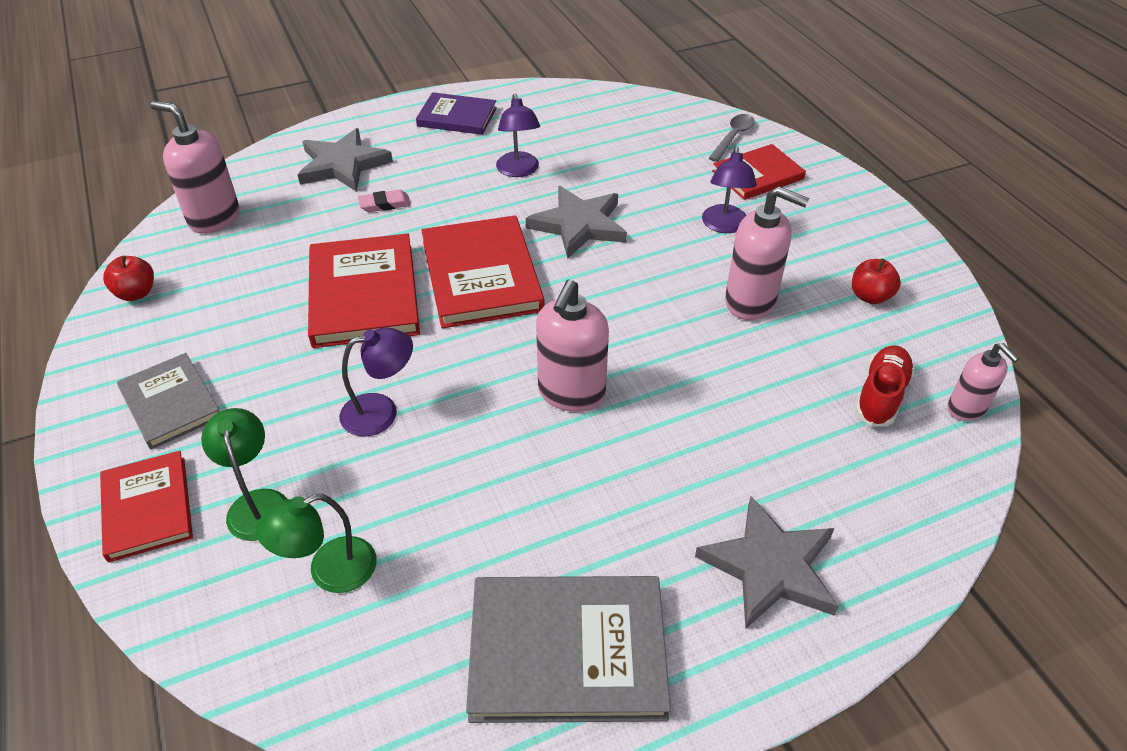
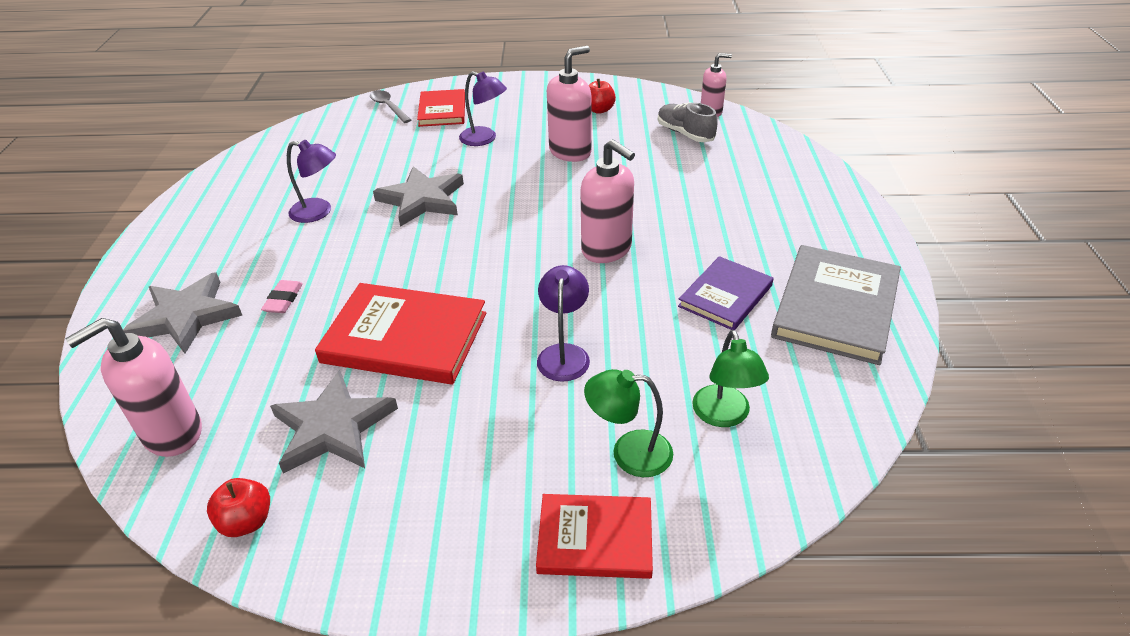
camera: 65 degrees left, 5 degrees down
grey book [117,353,219,450] -> none
purple book [416,92,497,135] -> purple book moved to [678,256,773,330]
red book [421,215,545,328] -> none
grey star [695,496,839,629] -> grey star moved to [270,370,398,473]
red shoe [855,345,915,427] -> grey shoe [658,103,718,142]

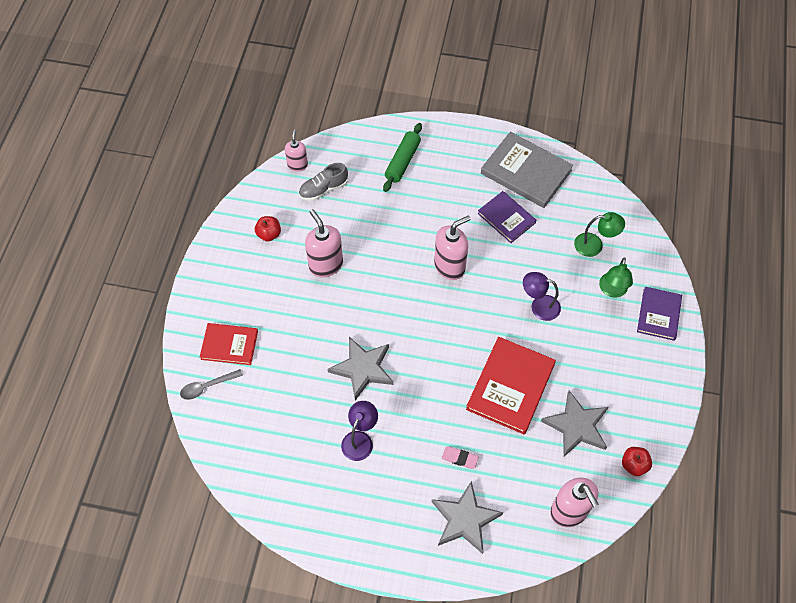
camera: 80 degrees left, 20 degrees up
purple lamp [459,71,507,146] -> none
red book [536,494,653,579] -> purple book [637,287,682,341]
none -> green rolling pin [383,123,422,192]

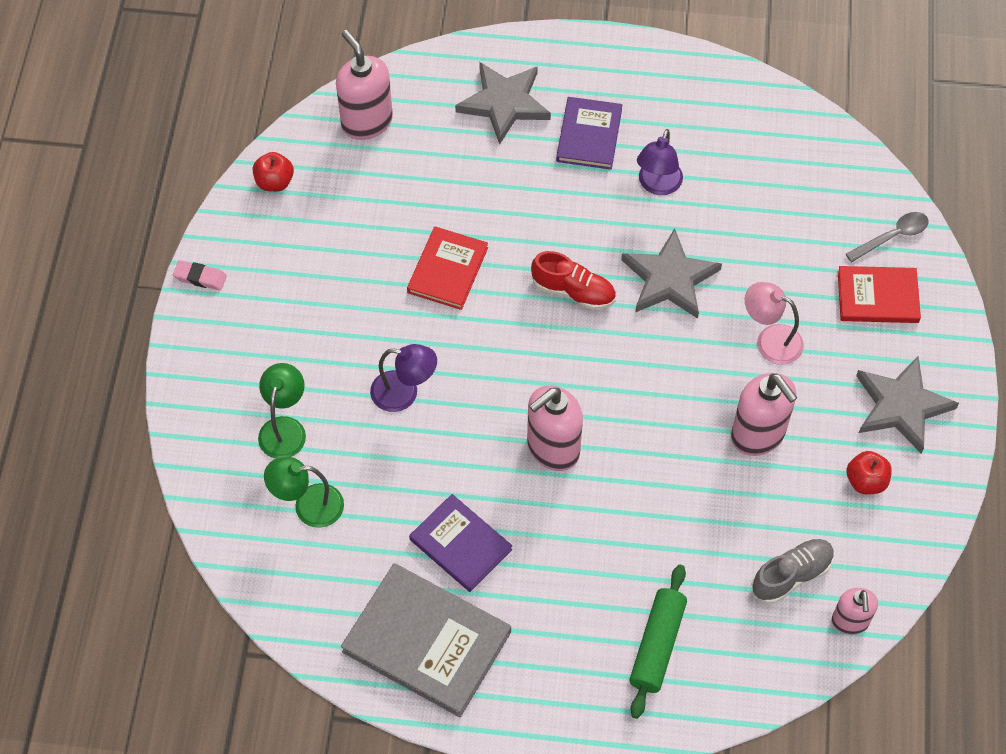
camera: 175 degrees right, 0 degrees up
pink eraser [442,447,479,469] -> pink eraser moved to [173,260,227,290]
red book [466,337,556,435] -> red book [407,226,488,310], size x0.62
grey star [541,390,608,457] -> grey star moved to [856,356,959,454]
purple book [637,287,682,341] -> purple book moved to [556,97,622,170]
none -> red shoe [531,251,616,310]
none -> pink lamp [745,282,804,365]

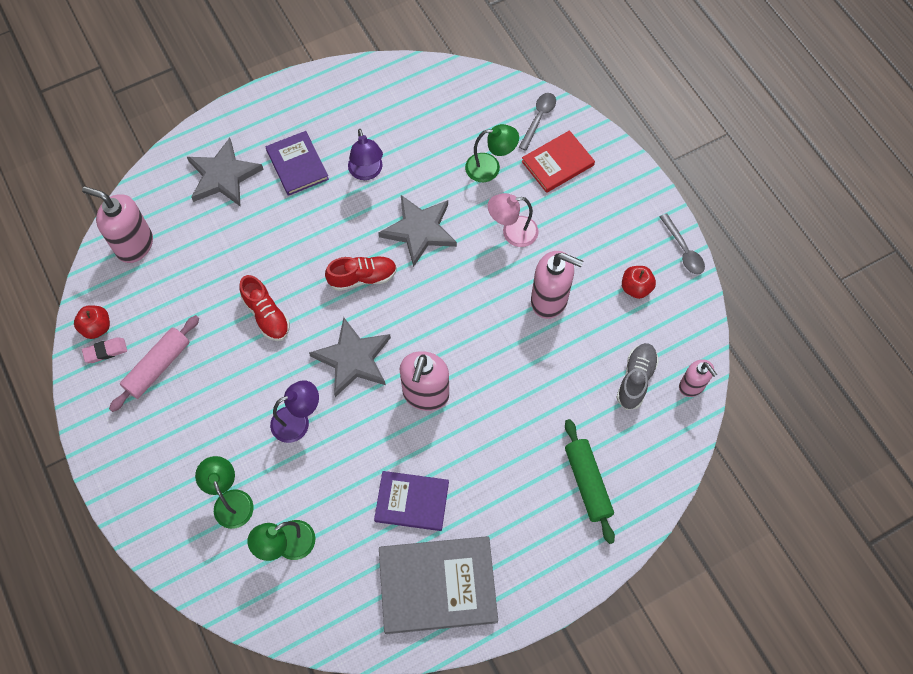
camera: 35 degrees left, 5 degrees up
pink eraser [173,260,227,290] -> pink eraser moved to [82,337,127,363]
red book [407,226,488,310] -> red shoe [239,275,290,341]
grey star [856,356,959,454] -> grey star moved to [309,317,391,397]
none -> pink rolling pin [109,315,199,412]
none -> green lamp [465,124,519,182]
none -> grey spoon [660,213,705,275]

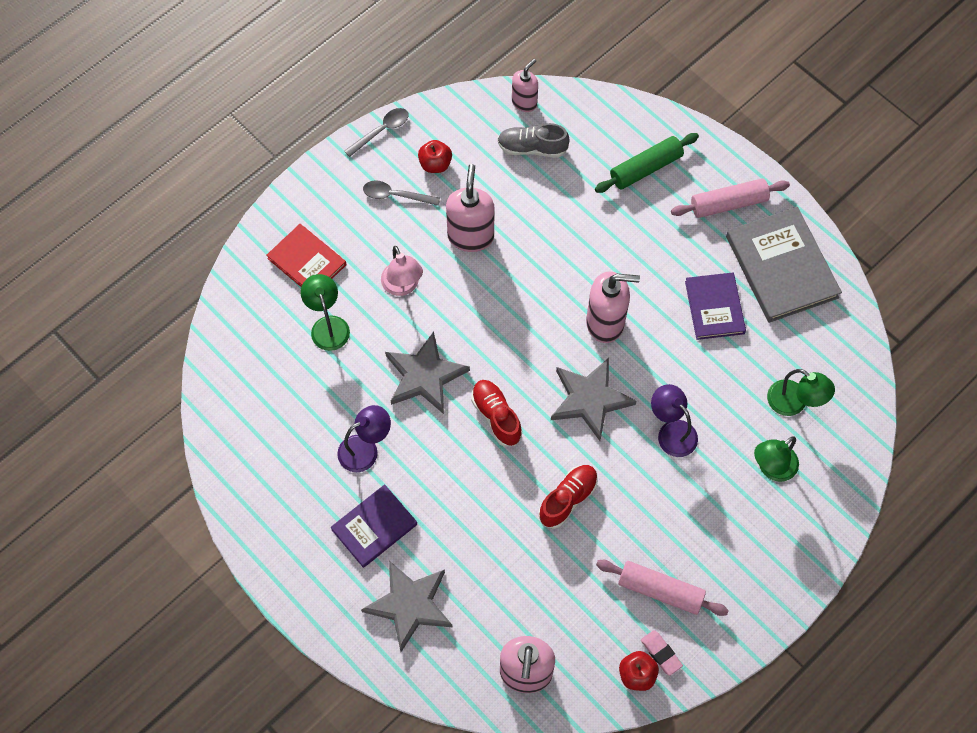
camera: 105 degrees left, 0 degrees up
grey spoon [519,93,556,151] -> grey spoon moved to [363,181,440,206]
none -> pink rolling pin [671,178,790,218]

